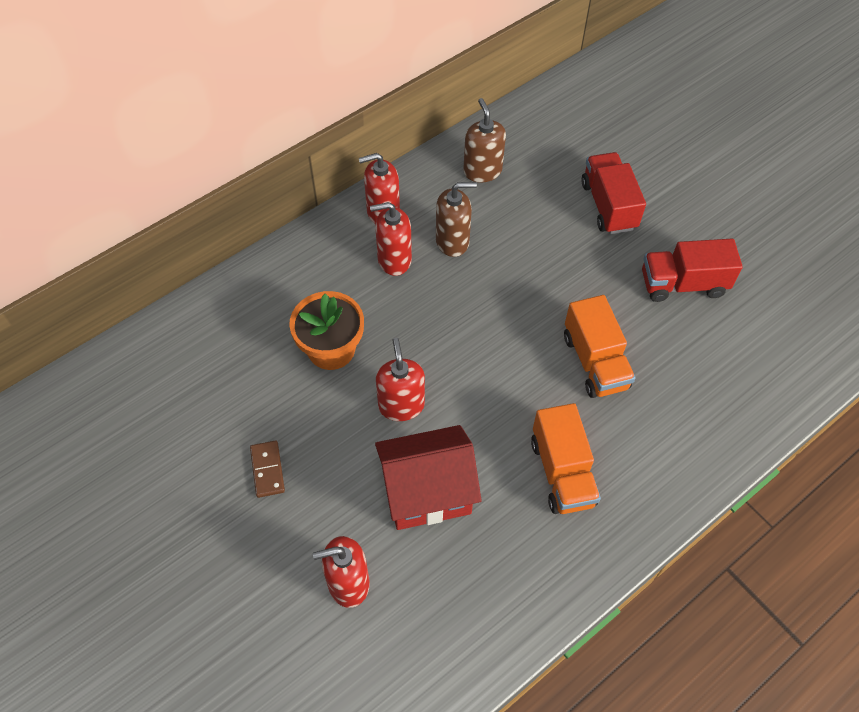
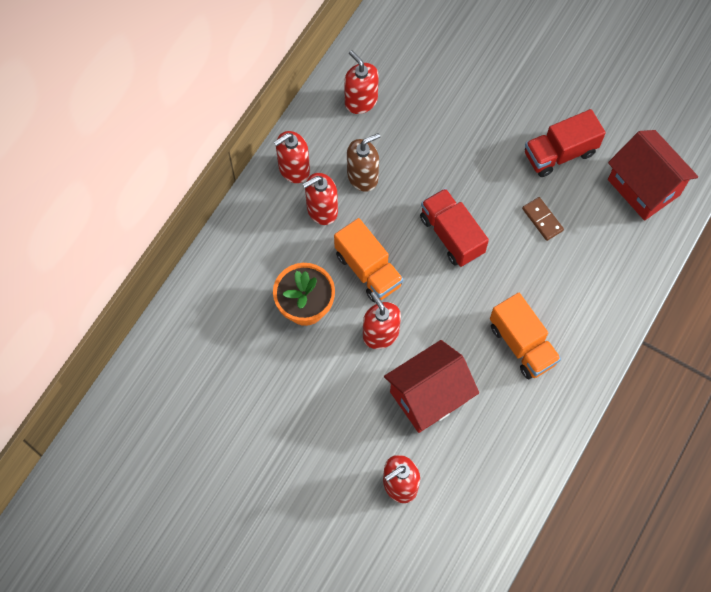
camera: 20 degrees left, 10 degrees up
brown domino [250,441,285,498] -> brown domino moved to [522,197,564,241]
brown soap dispenser [463,98,506,182] -> red soap dispenser [344,50,379,114]
orange truck [564,295,636,398] -> orange truck moved to [334,218,403,303]
red truck [581,152,646,234] -> red truck moved to [420,188,489,267]
none -> red house [608,130,698,221]

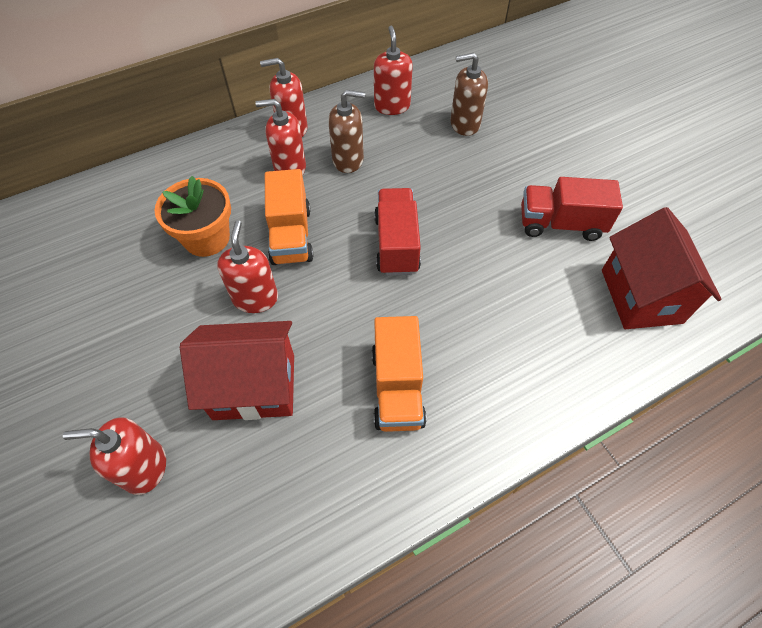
camera: 30 degrees right, 10 degrees down
brown domino [522,197,564,241] -> none
none -> brown soap dispenser [450,53,488,136]

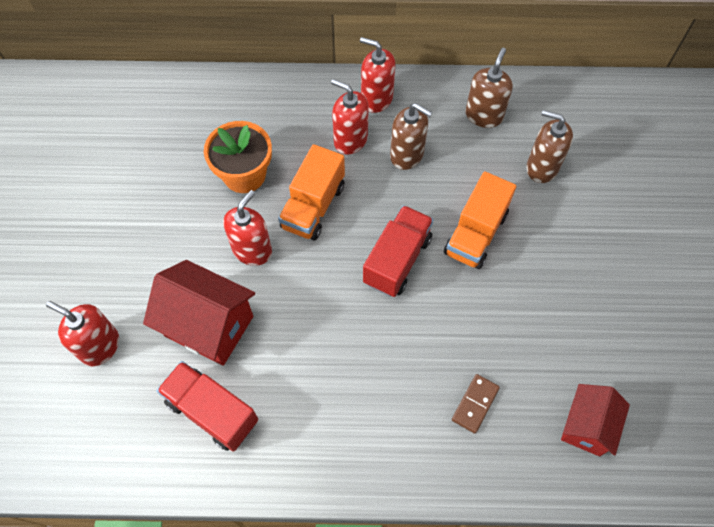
camera: 30 degrees right, 5 degrees up
orange truck [372,316,427,432] -> orange truck moved to [444,171,516,269]
red soap dispenser [374,26,413,115] -> brown soap dispenser [465,48,513,128]
red truck [521,177,623,241] -> red truck moved to [157,361,258,452]
red house [602,207,722,329] -> red house [561,384,630,456], size x0.64
none -> brown domino [452,374,500,434]

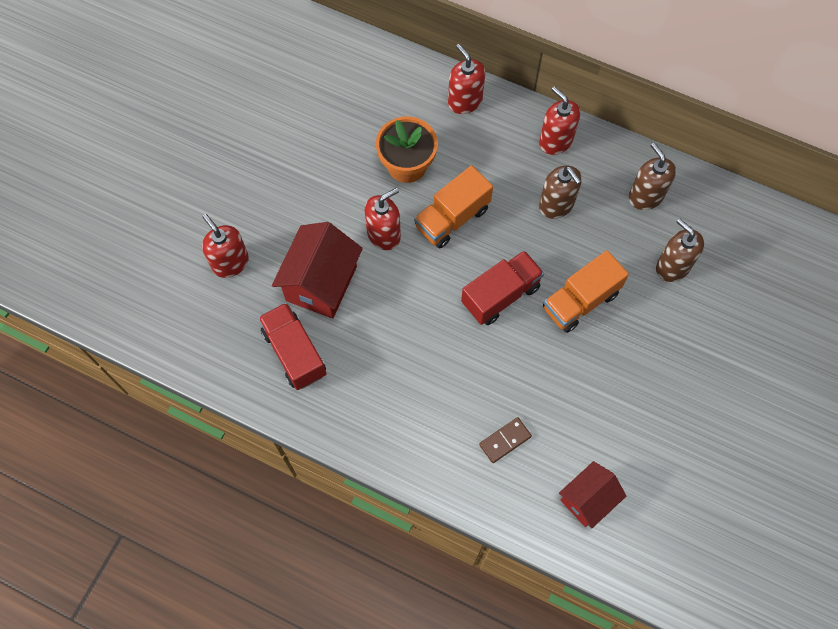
camera: 25 degrees right, 5 degrees up
red house [143,260,255,366] -> red house turned 60 degrees clockwise [272,222,363,319]
red soap dispenser [331,79,369,155] -> red soap dispenser moved to [448,44,485,114]
brown soap dispenser [465,48,513,128] -> brown soap dispenser turned 75 degrees counterclockwise [629,143,676,210]

